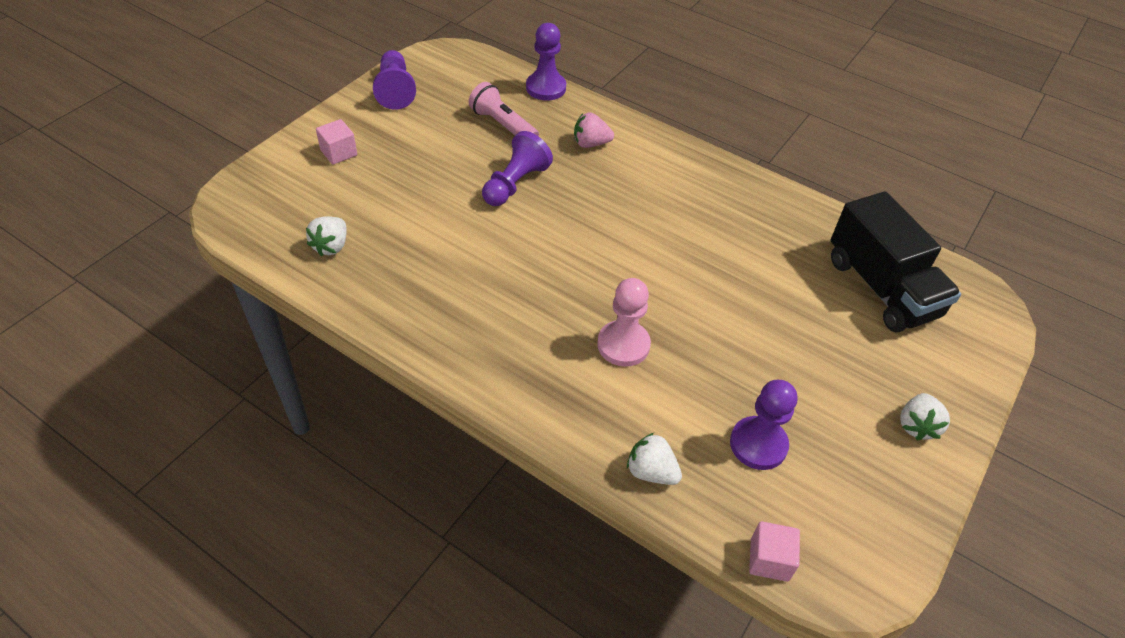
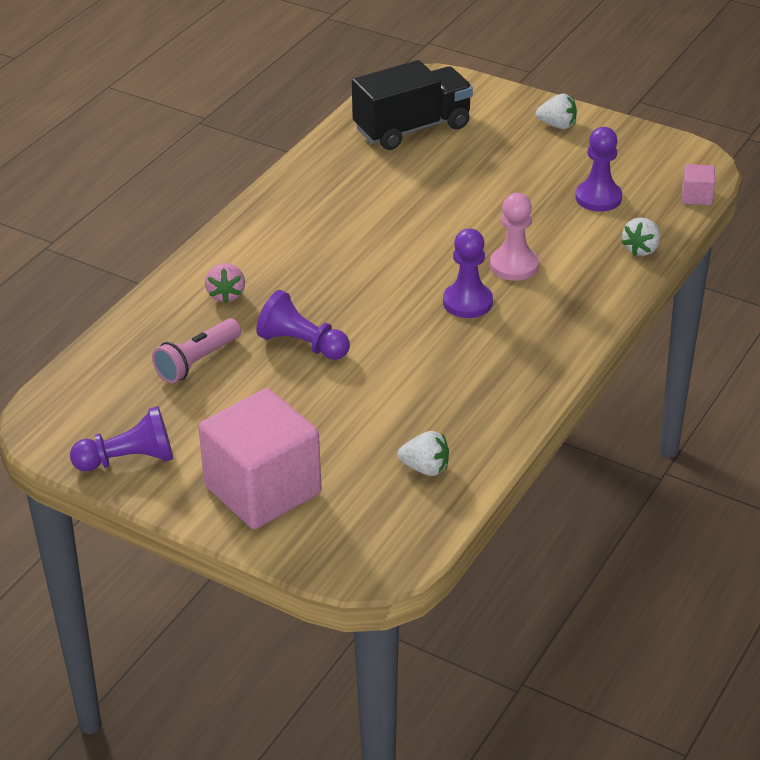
camera: 90 degrees left, 10 degrees down
pink cube [316,119,357,164] -> pink cube [198,388,322,529], size x2.42
purple pawn [526,23,566,101] -> purple pawn moved to [443,228,493,318]

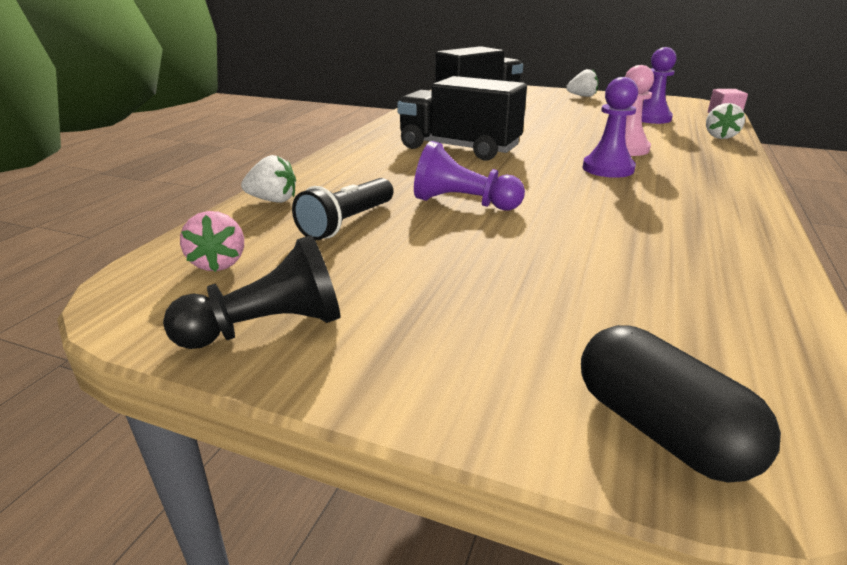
camera: 10 degrees left, 10 degrees down
purple pawn [70,406,173,471] -> black pawn [163,235,340,349]
pink flashlight [152,318,241,383] -> black flashlight [292,178,393,240]
pink cube [198,388,322,529] -> none
pink strawberry [205,263,245,303] -> pink strawberry moved to [180,211,244,272]
white strawberry [397,431,449,476] -> white strawberry moved to [241,155,296,203]
none -> black truck [397,76,527,161]
none -> black capsule [581,325,781,483]

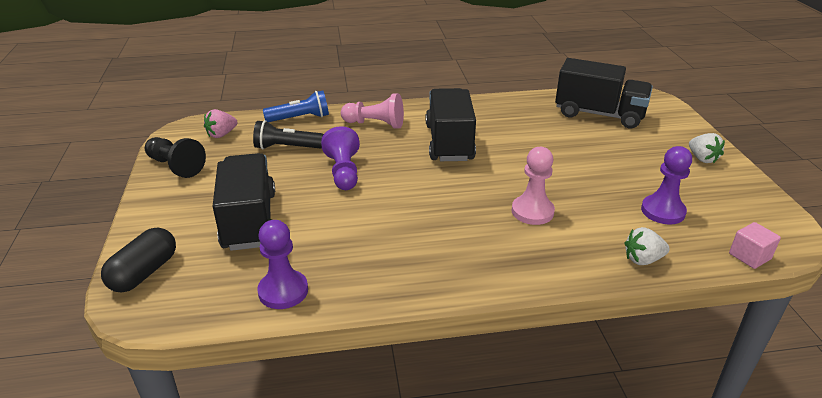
camera: 60 degrees right, 5 degrees up
white strawberry [241,155,296,203] -> blue flashlight [263,90,329,122]
purple pawn [583,77,638,178] -> purple pawn moved to [257,220,308,309]
none -> black truck [212,153,275,251]
none -> pink pawn [341,93,404,129]

